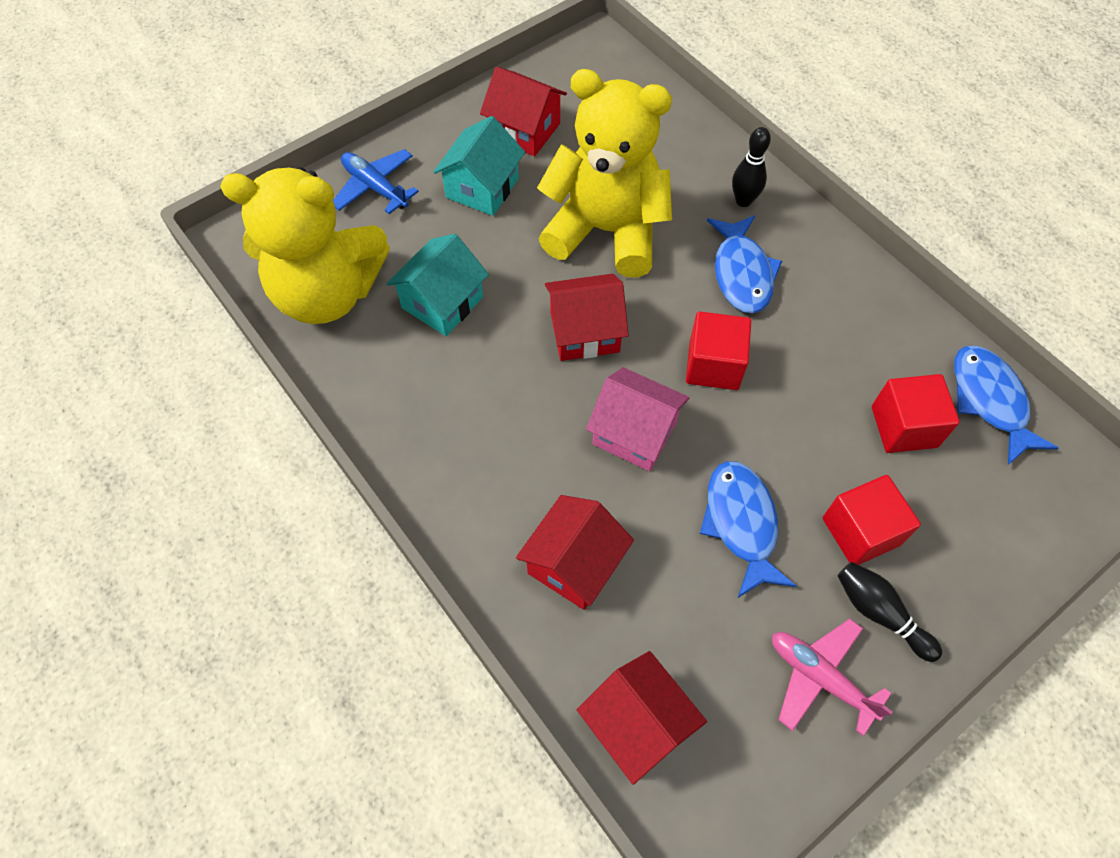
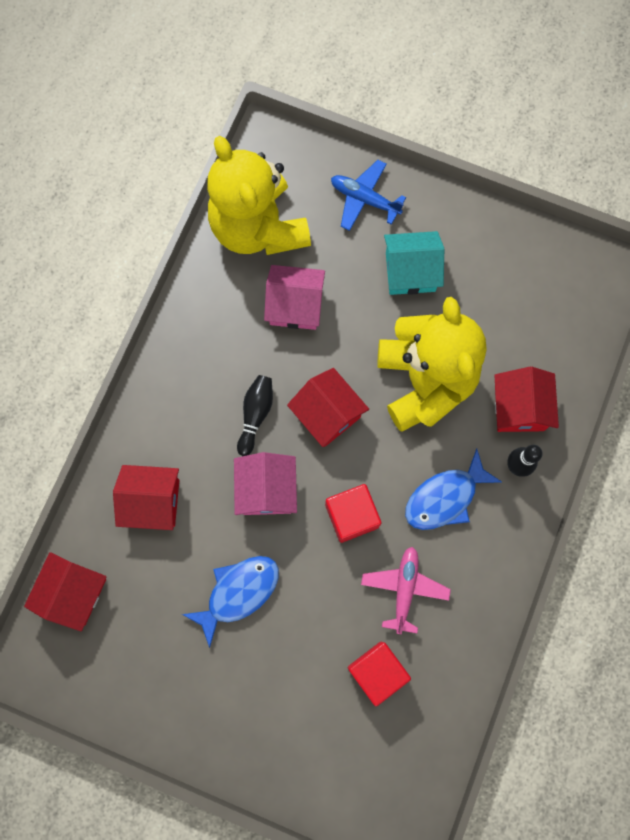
camera: 60 degrees right, 15 degrees up
blue plane [333,149,419,214] -> blue plane turned 75 degrees counterclockwise [331,160,406,231]
turquoise house [387,234,489,336] -> pink house [264,265,325,330]
red house [480,67,567,156] -> red house moved to [494,367,559,432]
pink plane [772,618,893,736] -> pink plane moved to [361,547,451,634]
red cube [823,475,921,565] -> none
black bowling pin [837,562,942,662] -> black bowling pin moved to [237,375,273,456]
blue fish [954,346,1058,465] -> none

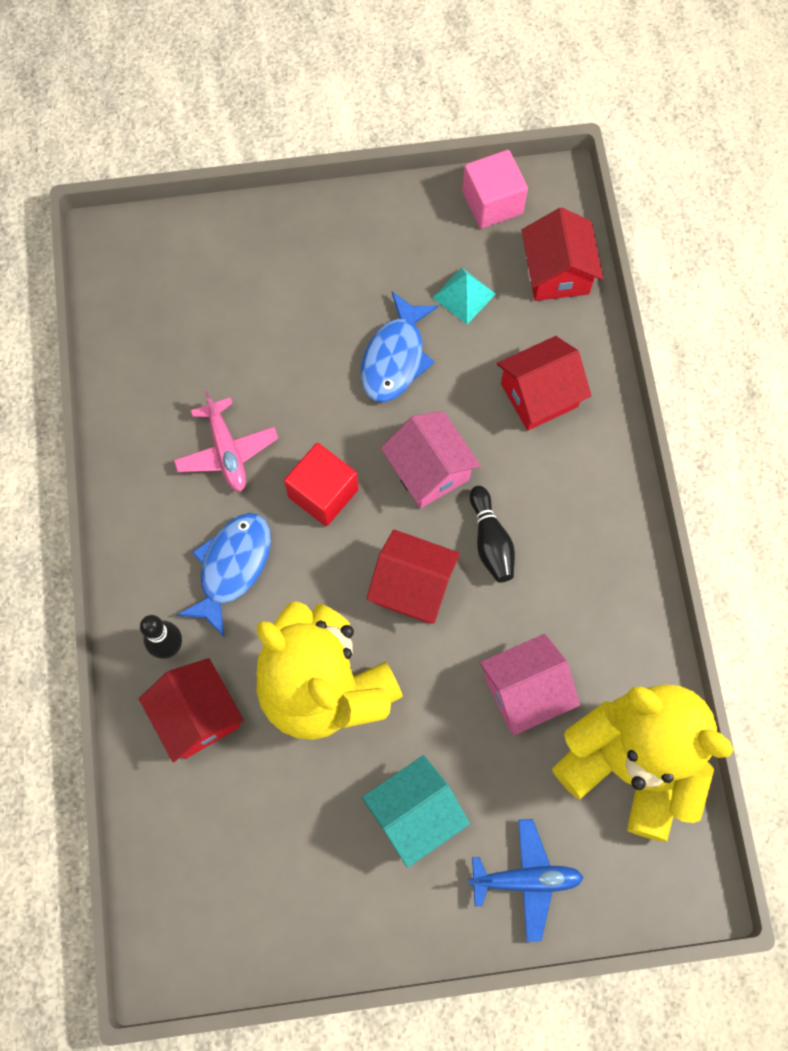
camera: 150 degrees right, 5 degrees down
red cube [348,642,411,706] -> none
none -> turquoise pyramid [433,267,496,324]
none -> pink cube [462,150,528,229]

